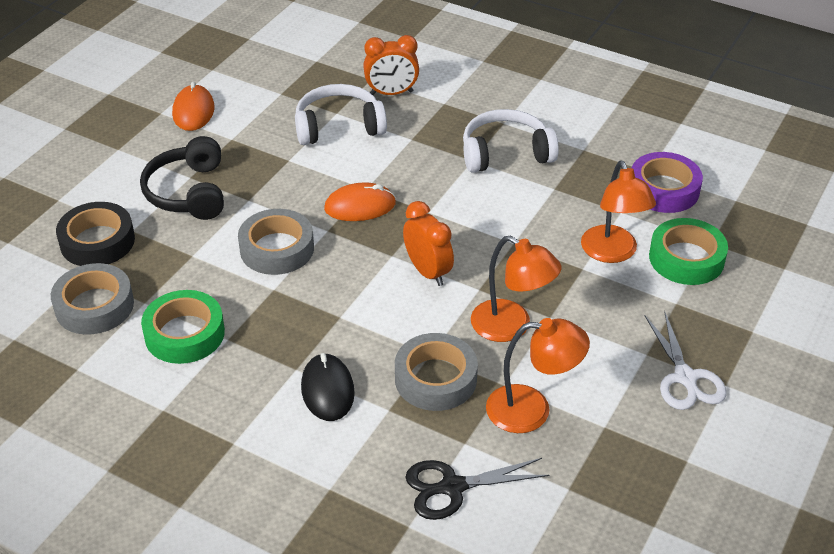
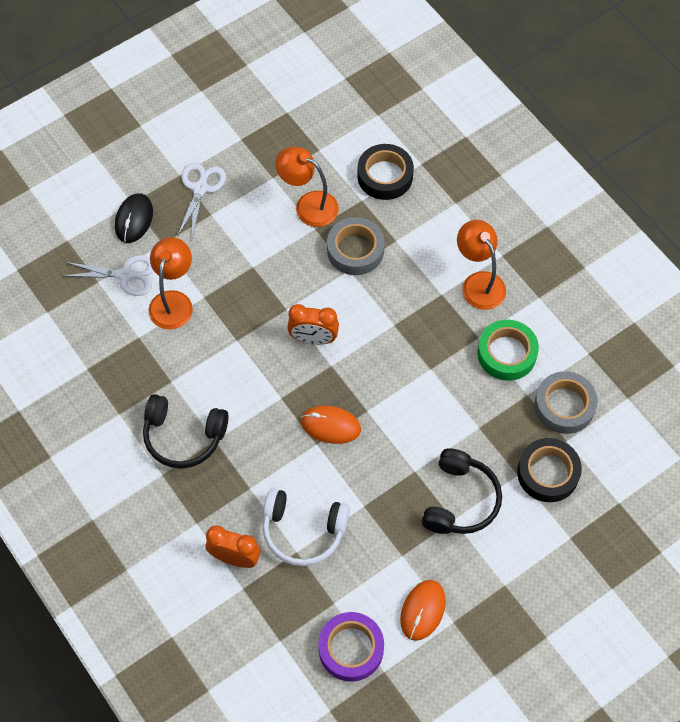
camera: 155 degrees left, 20 degrees up
grey tape [238,209,314,275] -> none
black mouse [301,353,355,421] -> black mouse moved to [115,193,153,243]
orange clock [403,201,454,286] -> orange clock turned 75 degrees counterclockwise [287,304,339,345]
black scissors [405,458,549,520] -> black tape [357,144,414,200]
white headphones [463,109,559,173] -> black headphones [143,394,229,469]
orange lamp [471,236,562,342] -> orange lamp moved to [457,220,506,310]
purple tape [632,152,703,213] -> purple tape moved to [318,612,384,682]
green tape [649,218,728,285] -> white scissors [64,255,154,296]

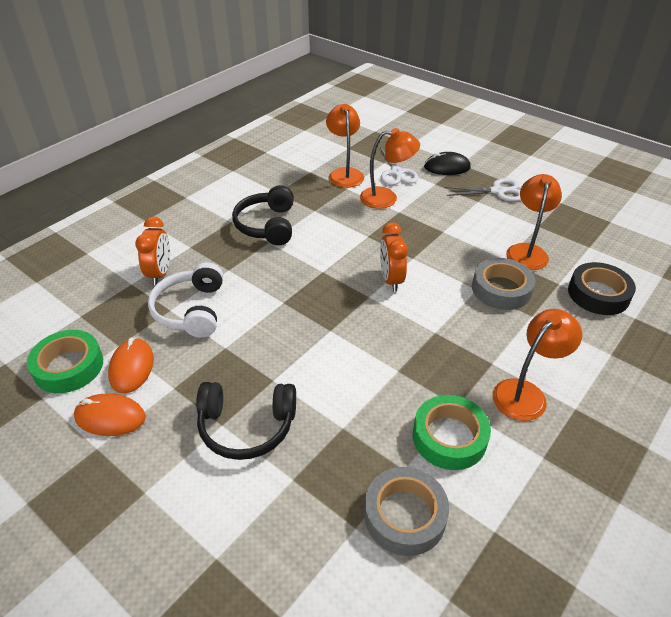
camera: 75 degrees right, 20 degrees down
orange mouse [301,406,361,444] -> orange mouse moved to [108,338,154,394]
purple tape [318,612,384,682] -> green tape [27,330,103,393]
black tape [517,438,582,502] -> none
none -> orange lamp [326,104,364,188]

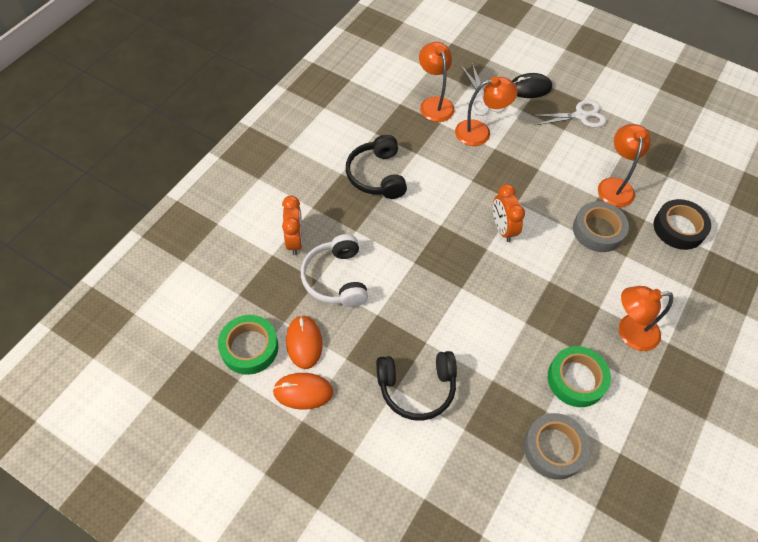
camera: 10 degrees left, 15 degrees up
orange lamp [493,309,582,421] -> orange lamp turned 135 degrees counterclockwise [619,286,673,351]

